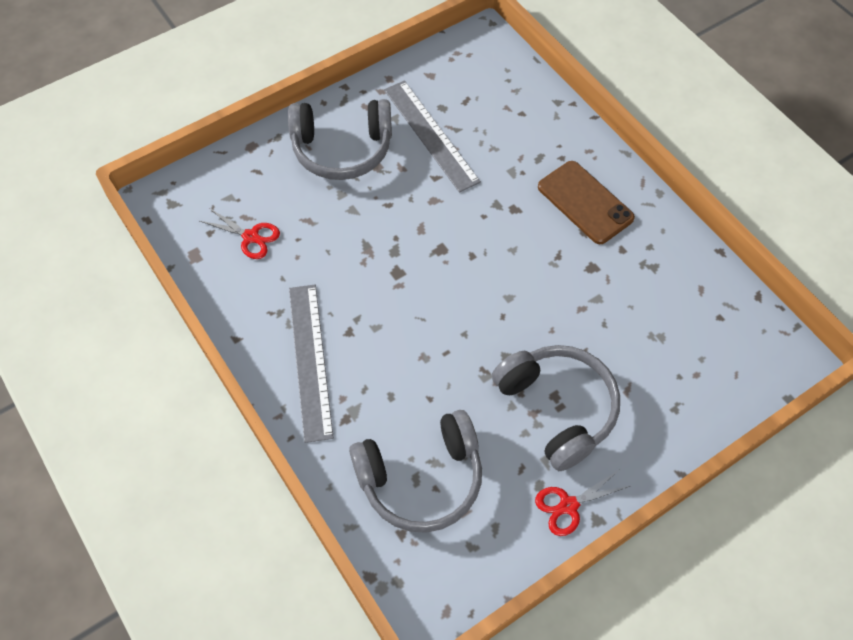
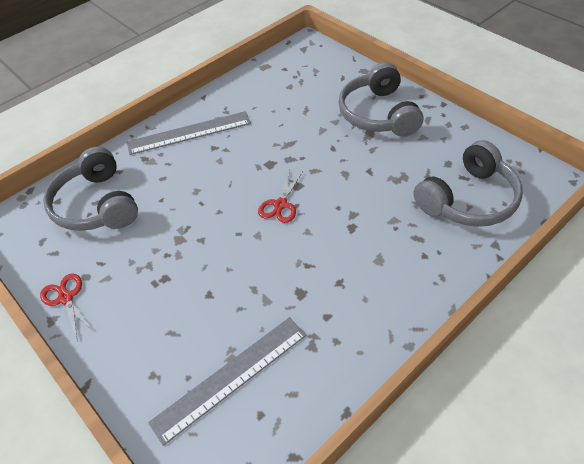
camera: 85 degrees right, 10 degrees down
red scissors [200,208,280,259] -> red scissors moved to [258,171,303,223]
grey ruler [384,81,481,193] -> grey ruler moved to [148,317,306,446]
grey headphones [492,345,620,471] -> grey headphones moved to [414,140,523,227]
brown phone [538,161,635,244] -> none

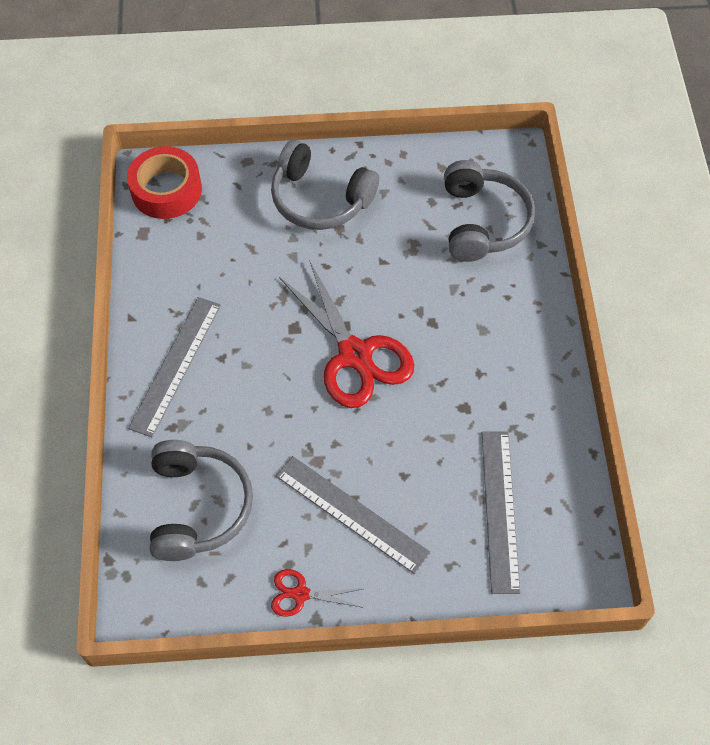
camera: 55 degrees left, 10 degrees up
grey headphones [43,147,138,231] -> grey headphones turned 105 degrees counterclockwise [150,440,253,561]
red scissors [258,171,303,223] -> red scissors [279,260,414,408], size x2.12
none -> red tape [127,146,202,219]
none -> grey ruler [276,456,431,574]

